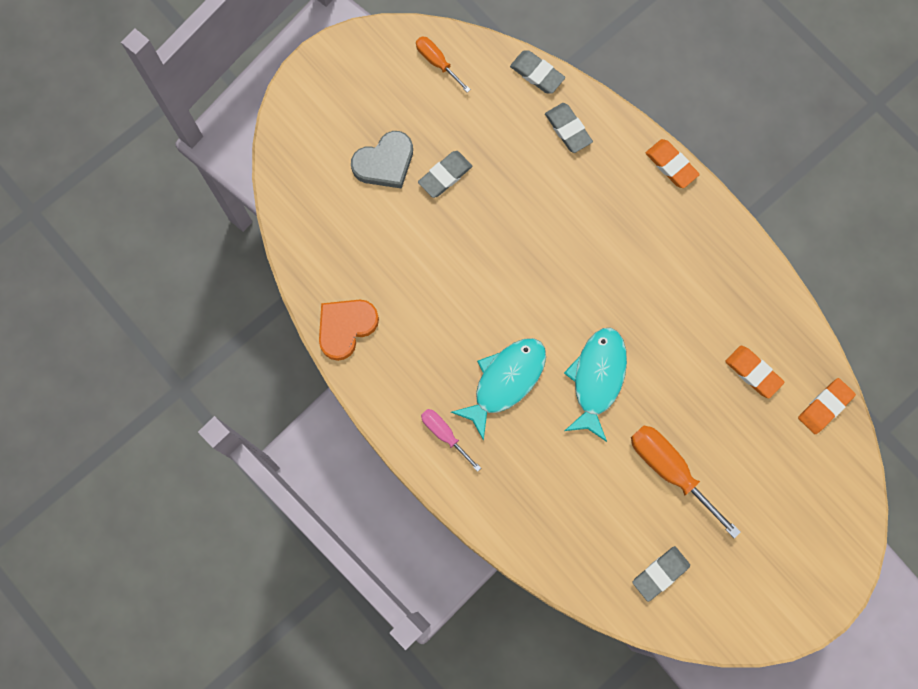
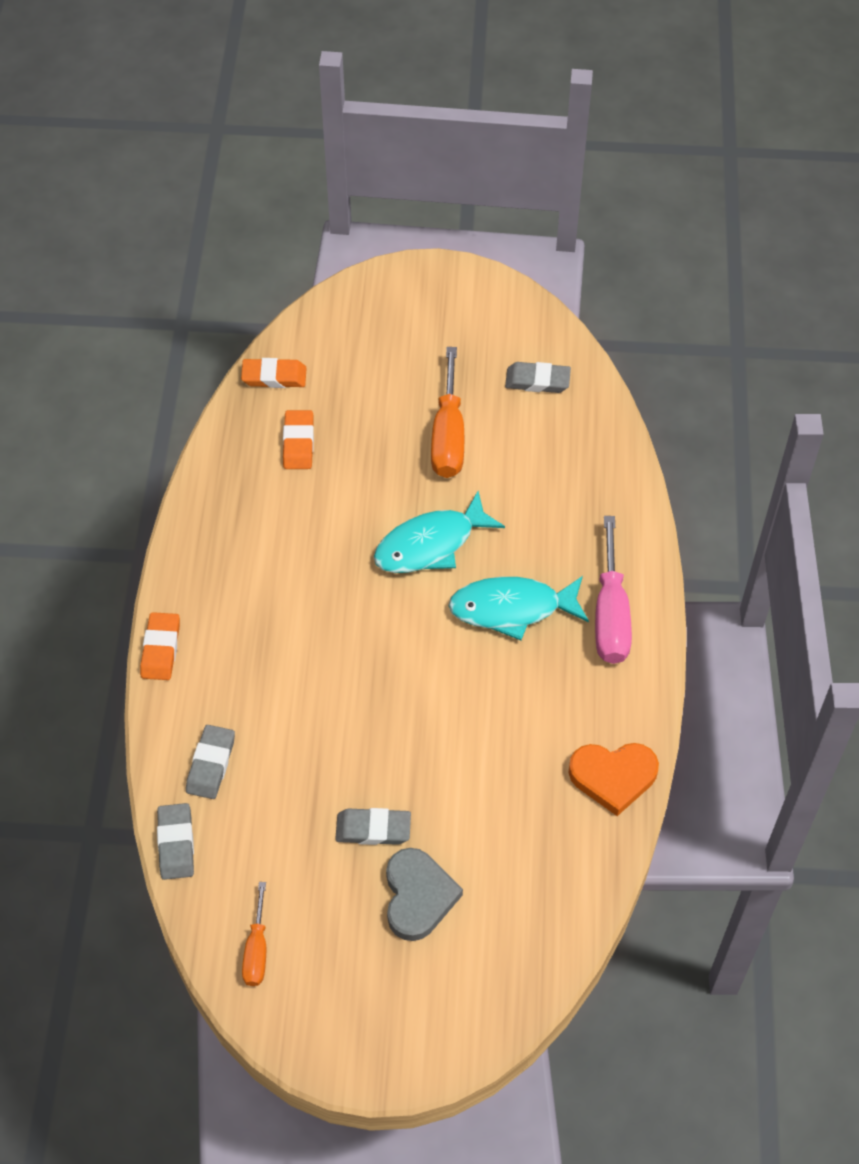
camera: 135 degrees left, 20 degrees down
grey heart [351,131,413,189] -> grey heart turned 75 degrees clockwise [386,848,463,941]
pink screwdriver [421,409,481,472] -> pink screwdriver [595,516,632,664], size x1.75

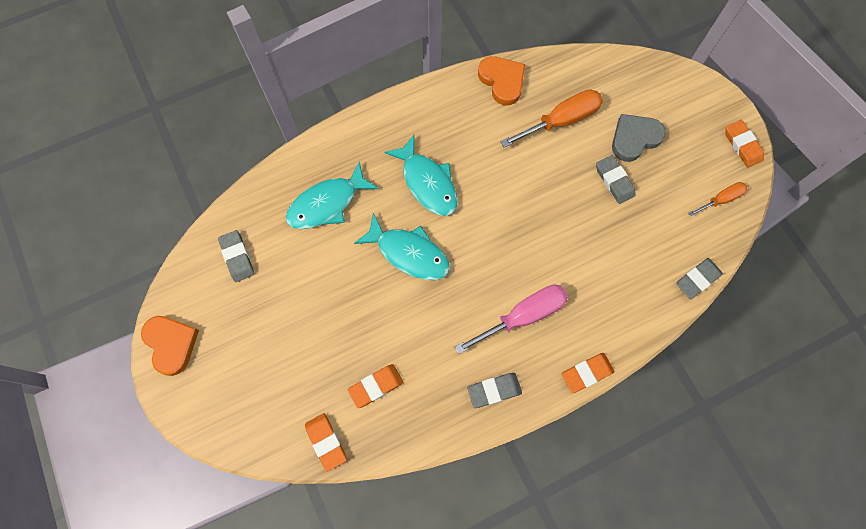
camera: 120 degrees left, 15 degrees up
grey eraser [186,725,235,799] -> grey eraser moved to [467,373,522,408]
orange screwdriver [431,347,464,478] -> orange screwdriver moved to [500,89,603,147]
pink screwdriver [595,516,632,664] -> pink screwdriver moved to [454,285,568,354]
none -> orange heart [141,316,199,376]
none -> turquoise fish [286,162,379,229]
none -> orange eraser [725,120,764,168]

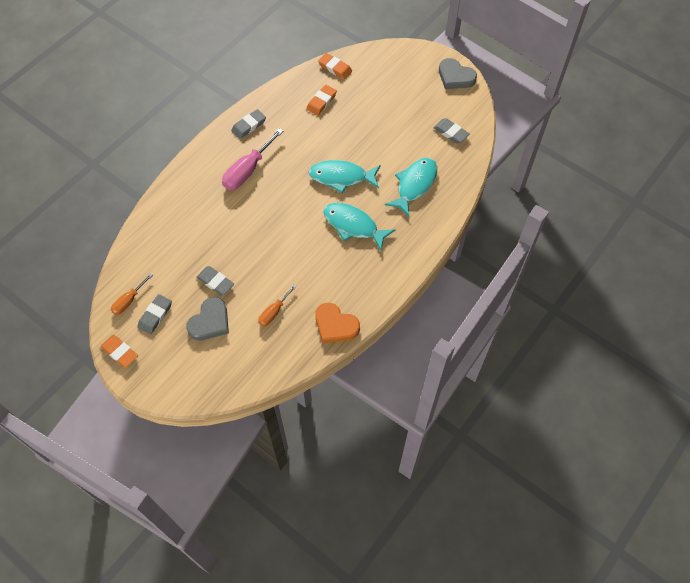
camera: 155 degrees right, 10 degrees down
orange heart [141,316,199,376] -> grey heart [439,58,477,89]
orange screwdriver [500,89,603,147] -> orange screwdriver [258,284,297,327], size x0.57
orange eraser [562,353,615,393] -> none
grey eraser [676,258,723,299] -> grey eraser moved to [138,294,172,334]

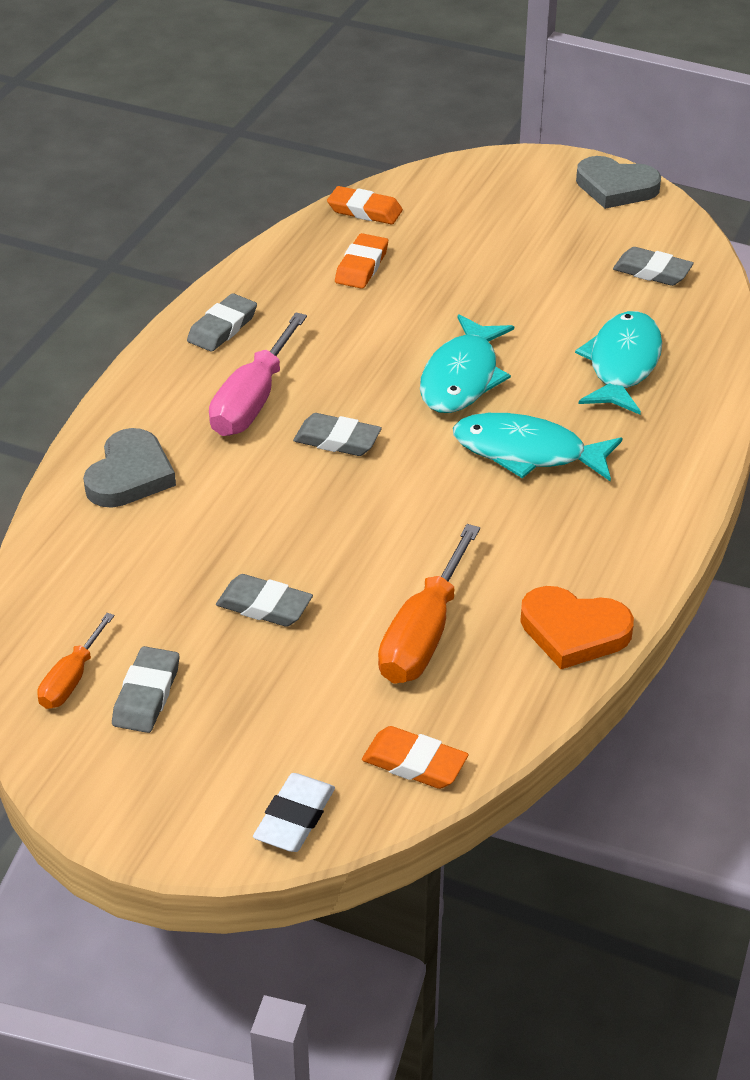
camera: 15 degrees left, 20 degrees down
orange eraser [101,335,138,368] -> orange eraser moved to [362,726,468,789]
grey heart [186,297,229,340] -> grey heart moved to [83,428,176,508]
orange screwdriver [258,284,297,327] -> orange screwdriver [378,524,480,683], size x1.75
turquoise fish [308,160,381,193] -> turquoise fish turned 60 degrees counterclockwise [420,315,514,413]
none -> white eraser [253,773,335,852]
none -> grey eraser [293,413,382,456]

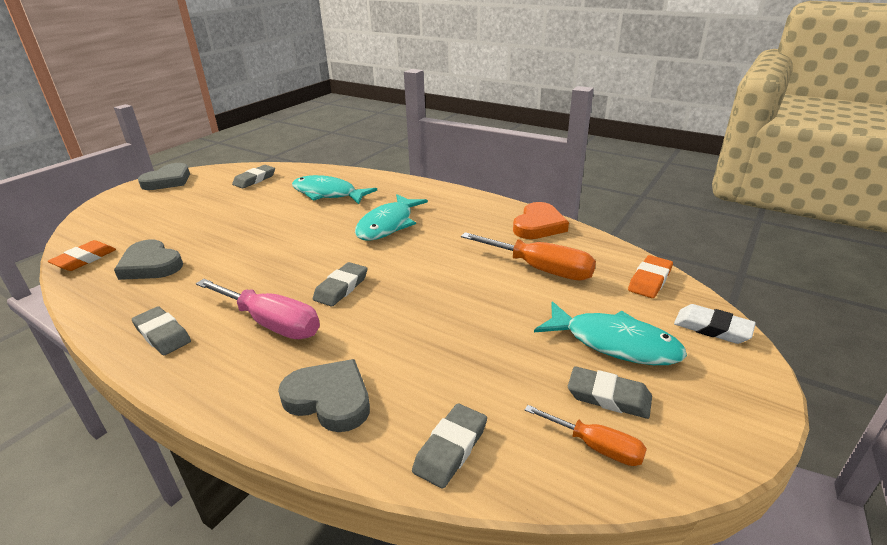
camera: 80 degrees left, 10 degrees down
grey eraser [216,574,313,627] -> grey eraser moved to [412,404,487,489]
orange eraser [335,233,388,289] -> grey heart [114,239,183,280]
turquoise fish [420,315,514,413] -> turquoise fish moved to [534,301,687,365]

